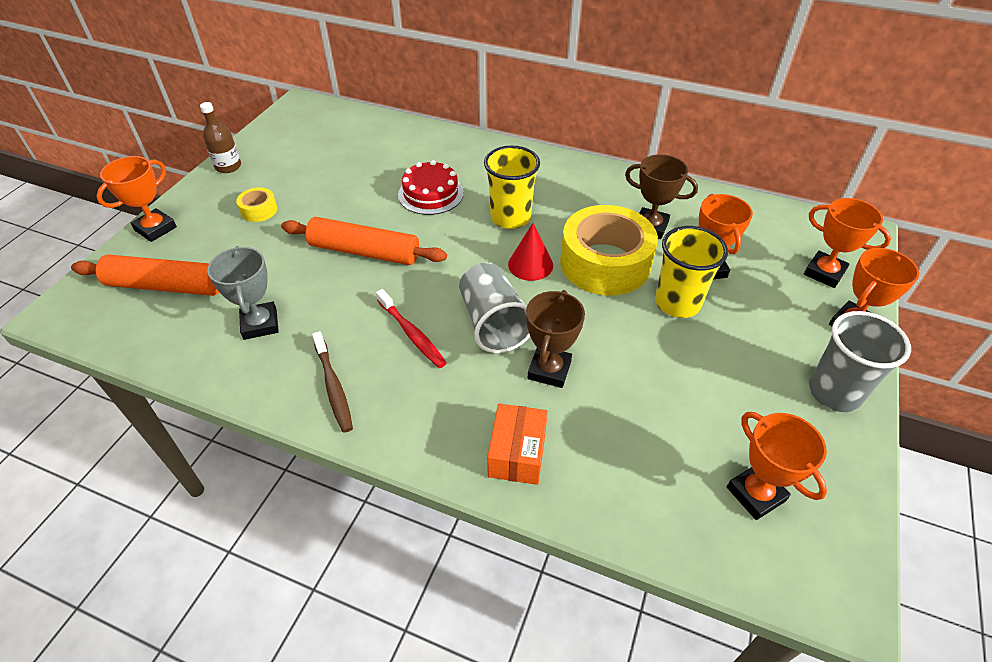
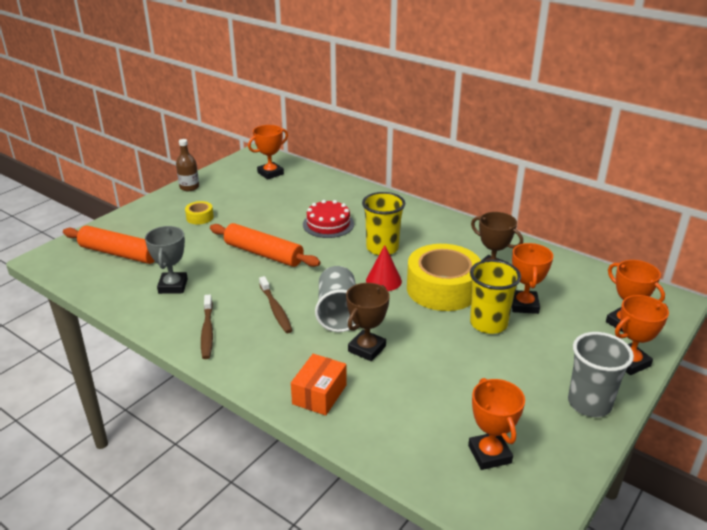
camera: 15 degrees right, 15 degrees down
orange trophy [96,156,177,242] -> orange trophy moved to [248,125,288,180]
red toothbrush [376,289,447,368] -> brown toothbrush [259,276,293,333]

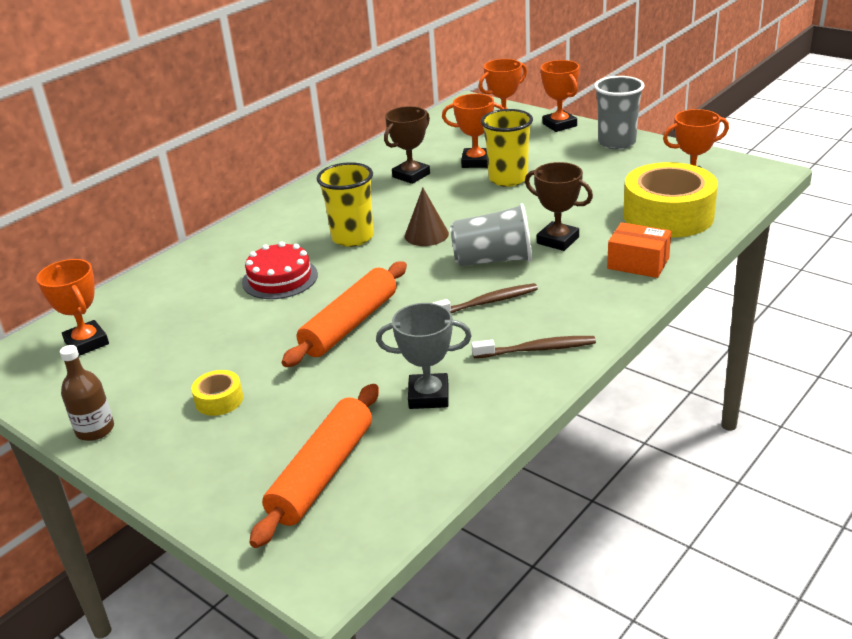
camera: 85 degrees left, 0 degrees up
red cone [366,245,402,291] -> brown cone [405,188,449,246]
yellow tape [407,244,481,311] -> yellow tape moved to [623,162,718,238]

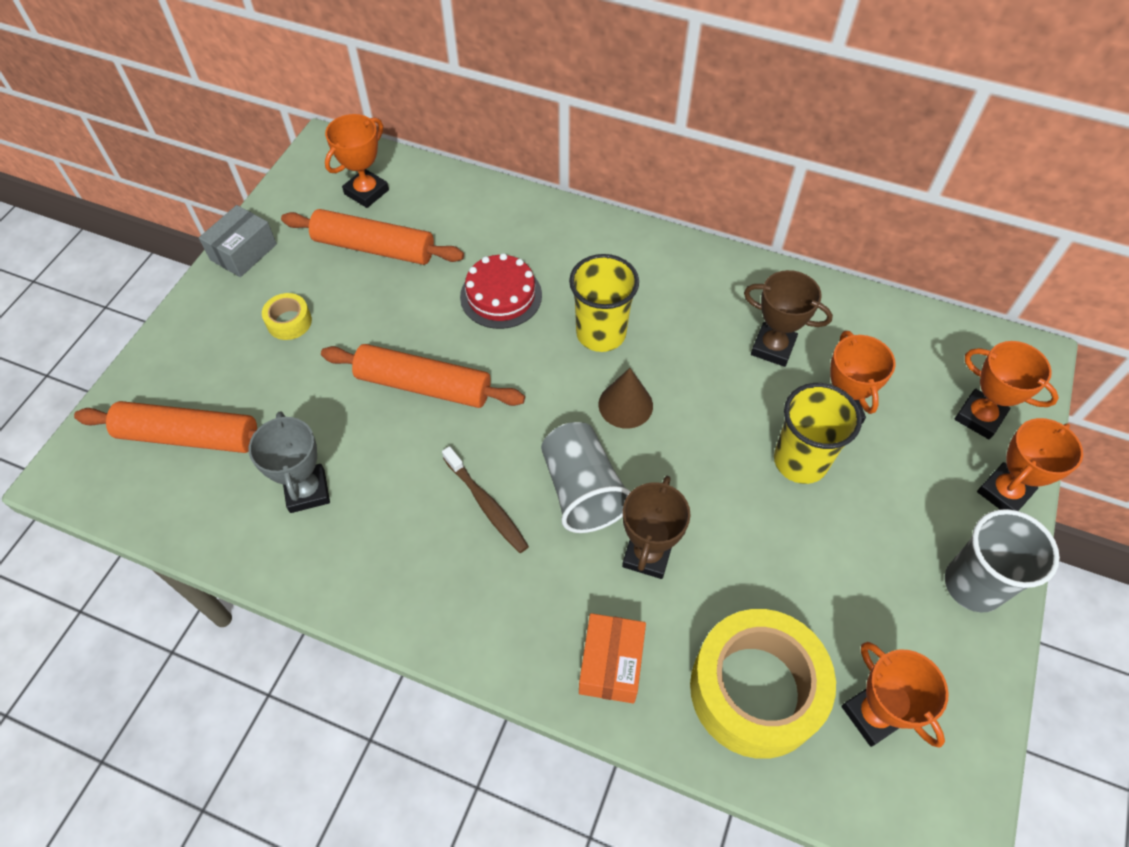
camera: 70 degrees right, 25 degrees up
brown bottle [60,345,114,441] -> grey box [199,205,277,277]
brown toothbrush [471,336,596,358] -> none
none -> orange rolling pin [281,209,464,265]

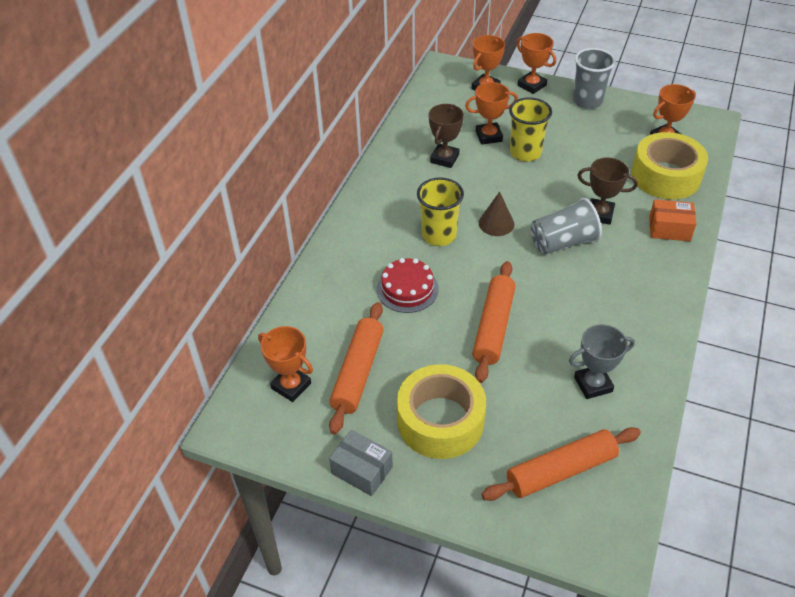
camera: 90 degrees left, 10 degrees down
orange rolling pin [74,401,257,453] -> orange rolling pin turned 60 degrees clockwise [481,427,641,501]
yellow tape [262,293,312,340] -> yellow tape [397,364,486,459], size x2.32
brown toothbrush [442,446,529,553] -> none

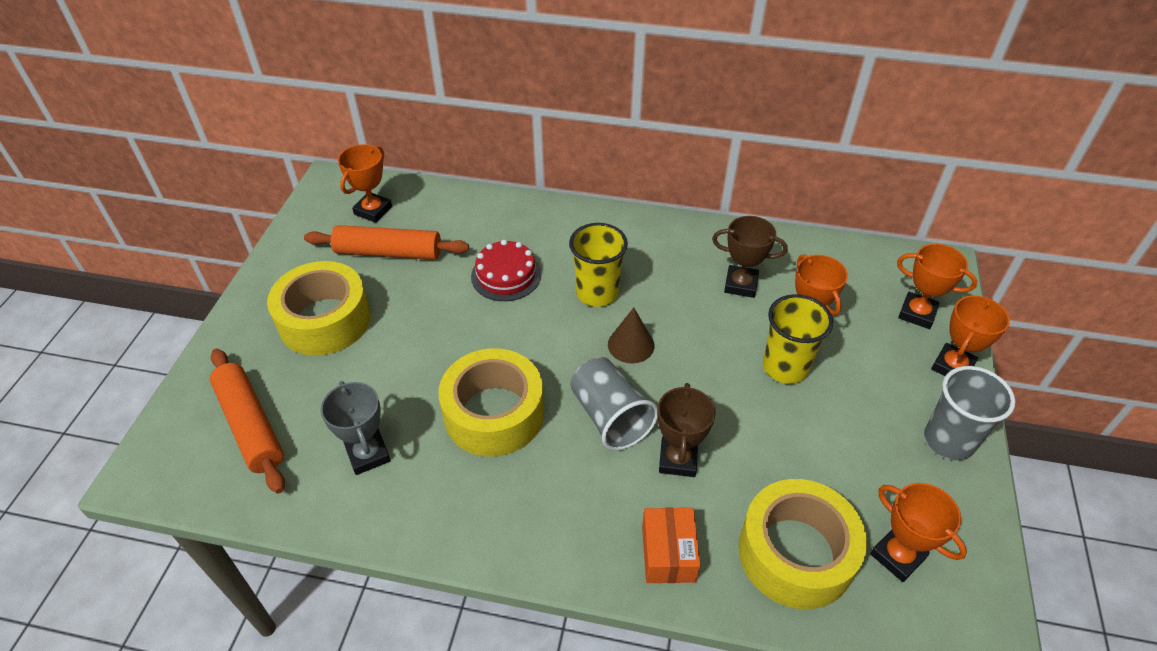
camera: 80 degrees right, 0 degrees up
grey box [329,430,393,496] -> none
orange rolling pin [472,261,516,383] -> none
none -> yellow tape [438,348,544,457]

